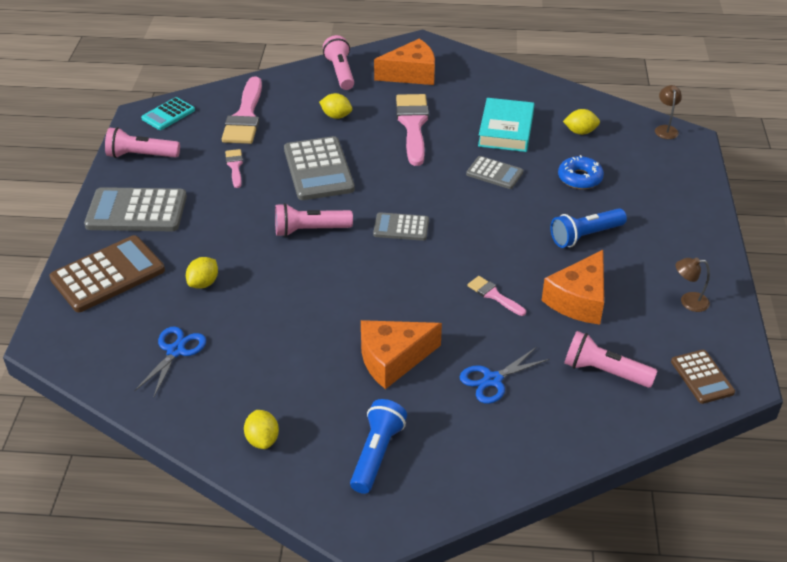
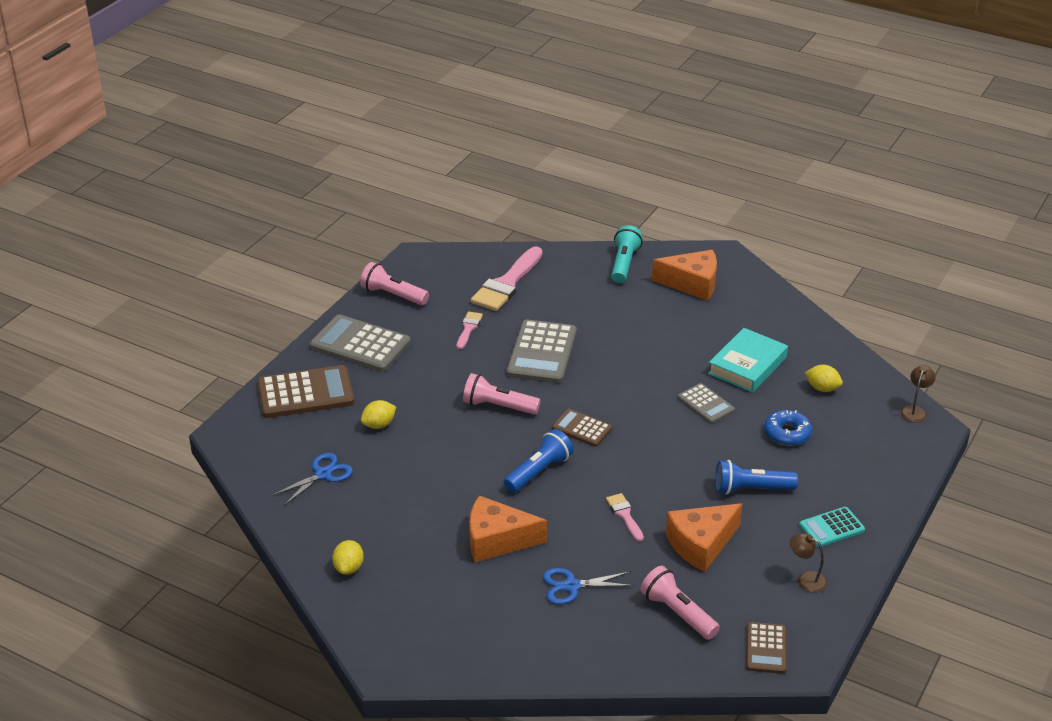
camera: 25 degrees right, 5 degrees down
turquoise calculator [141,97,195,130] -> turquoise calculator moved to [799,507,865,547]
yellow lemon [319,93,352,119] -> none
pink flashlight [323,35,354,90] -> turquoise flashlight [611,225,643,283]
blue flashlight [350,399,407,494] -> blue flashlight moved to [504,429,574,493]
grey calculator [373,212,429,241] -> brown calculator [552,409,612,447]
pink brush [396,94,429,166] -> none

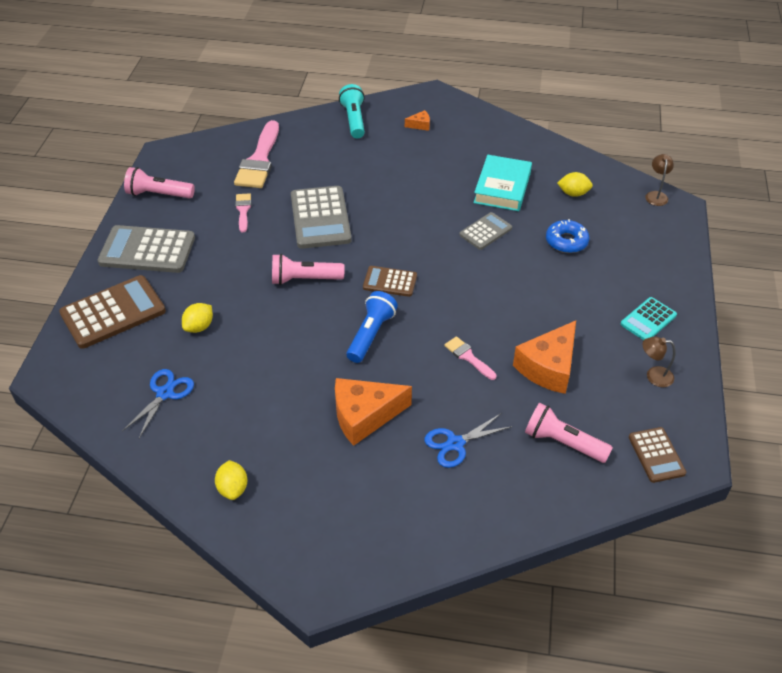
camera: 20 degrees left, 10 degrees up
orange cheese [652,250,717,301] -> orange cheese [405,110,430,131], size x0.44
grey calculator [677,383,735,424] -> grey calculator turned 75 degrees counterclockwise [460,212,512,250]
blue flashlight [715,460,798,495] -> none

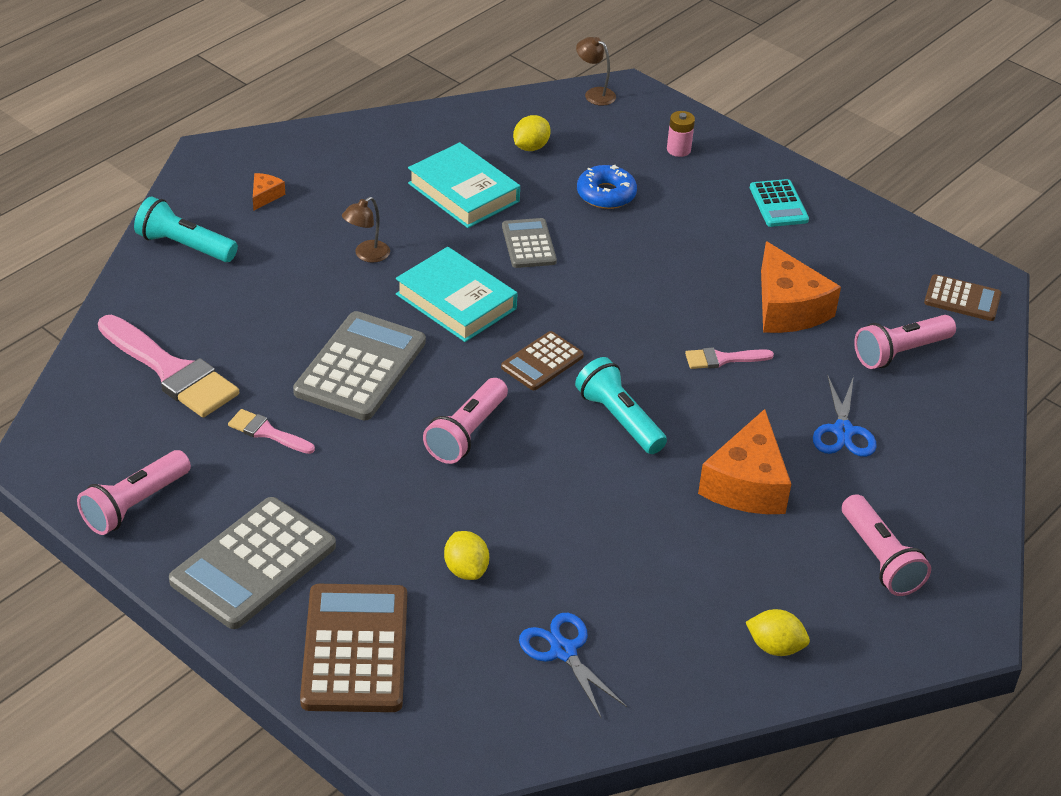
camera: 60 degrees left, 5 degrees down
grey calculator [291,186,352,249] -> grey calculator turned 90 degrees counterclockwise [293,311,426,420]
blue flashlight [346,291,398,363] -> turquoise flashlight [575,357,667,454]
brown lamp [643,337,676,387] -> brown lamp moved to [342,197,390,263]
none -> turquoise book [396,247,518,342]
none -> pink battery [667,111,695,157]
none -> pink flashlight [842,494,931,596]

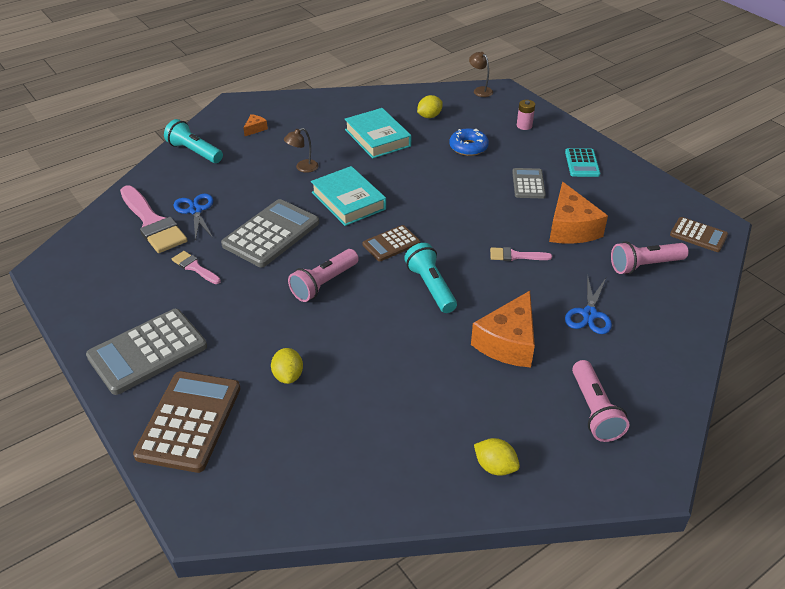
camera: 15 degrees right, 0 degrees up
pink flashlight [77,450,191,535] -> none
grey calculator [502,218,557,268] -> grey calculator moved to [512,168,546,198]
blue scissors [519,613,627,717] -> blue scissors moved to [173,194,213,241]

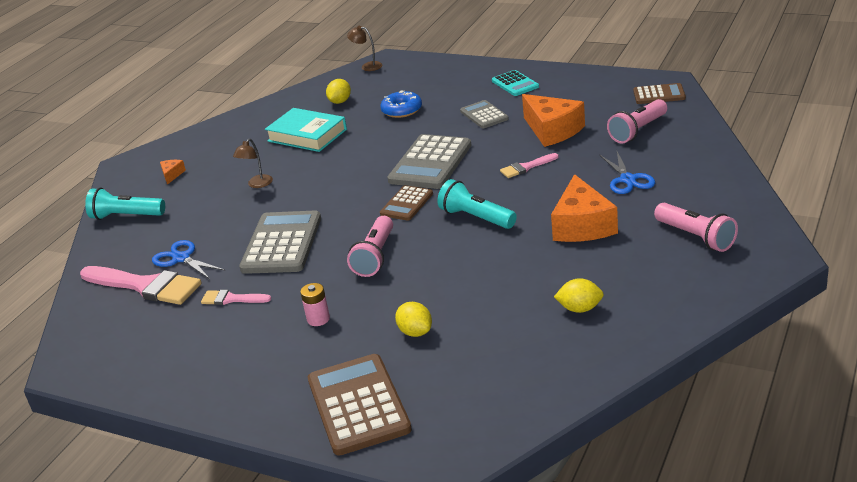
camera: 25 degrees left, 10 degrees down
grey calculator [86,309,207,395] -> grey calculator moved to [387,134,472,189]
turquoise book [311,166,386,226] -> none
yellow lemon [474,438,520,476] -> yellow lemon moved to [554,278,604,313]
pink battery [517,100,535,130] -> pink battery moved to [300,283,330,326]

